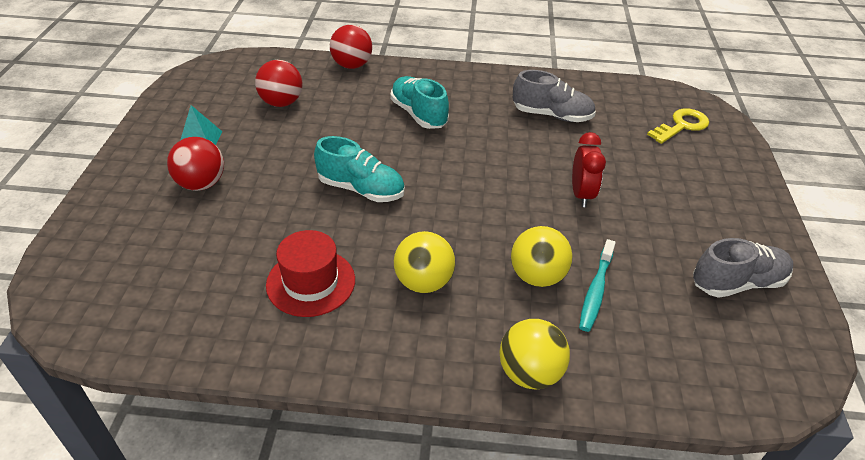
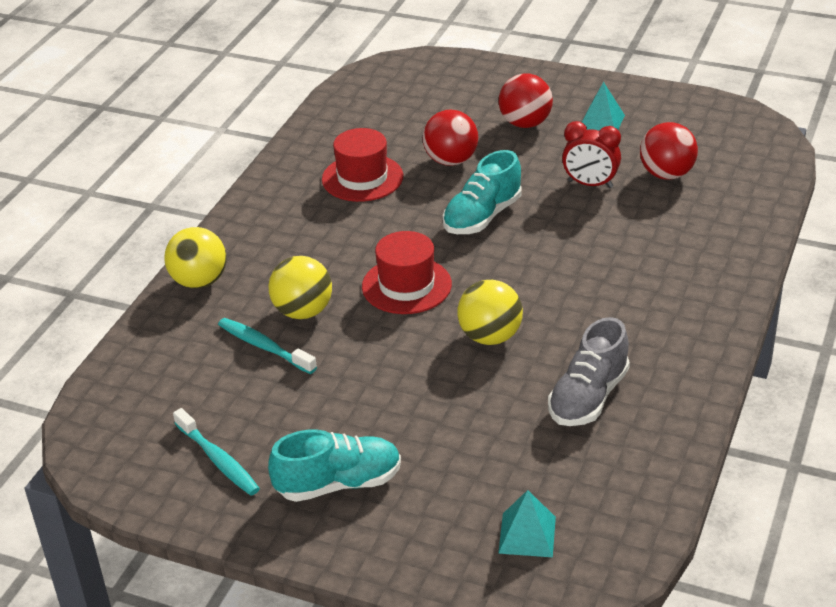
camera: 110 degrees right, 5 degrees down
red ball [330,25,372,69] -> red ball moved to [422,110,478,166]
turquoise shoe [390,76,449,129] -> turquoise shoe moved to [268,430,401,502]
yellow ball [394,231,455,293] -> yellow ball moved to [457,280,523,345]
red clock [572,132,606,207] -> red clock moved to [562,121,621,188]
yellow key [647,109,709,144] -> turquoise pyramid [498,490,556,557]
grey shoe [693,238,793,298] -> turquoise toothbrush [173,408,260,496]
none -> red hat [362,231,452,314]

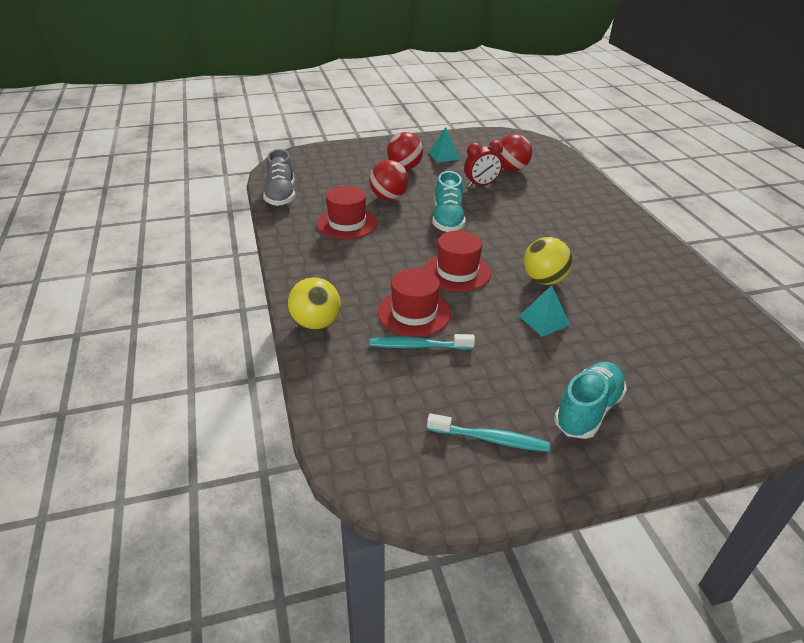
camera: 40 degrees left, 0 degrees up
yellow ball [269,256,332,319] -> red hat [378,268,451,337]
turquoise pyramid [498,490,556,557] -> turquoise pyramid moved to [519,285,570,337]
grey shoe [548,317,630,426] -> grey shoe moved to [263,149,295,206]

